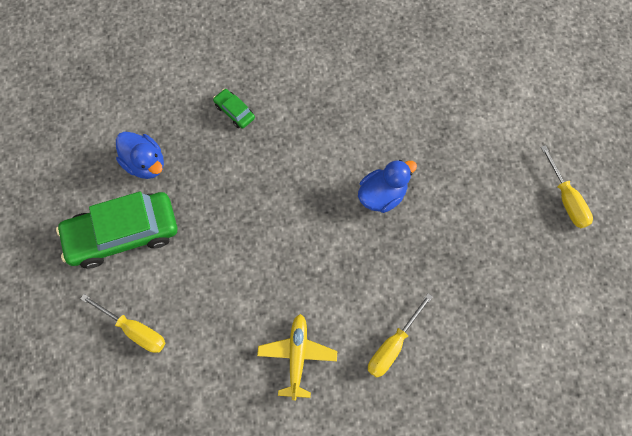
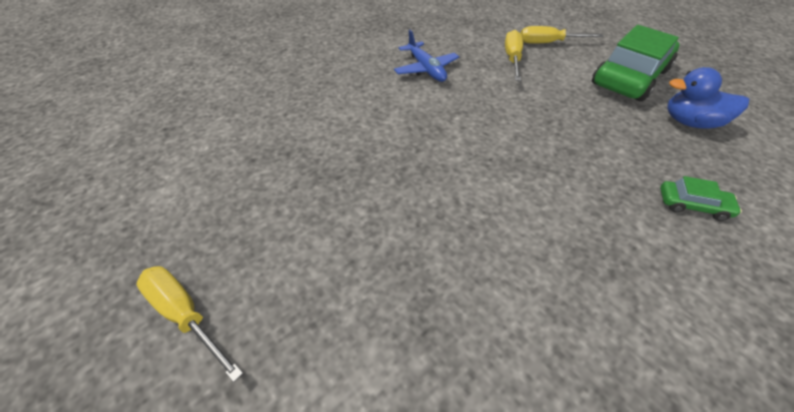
camera: 150 degrees right, 20 degrees down
yellow plane [257,314,337,400] -> blue plane [394,29,459,82]
blue duck [358,160,417,213] -> none
yellow screwdriver [368,294,433,378] -> yellow screwdriver moved to [505,30,523,81]

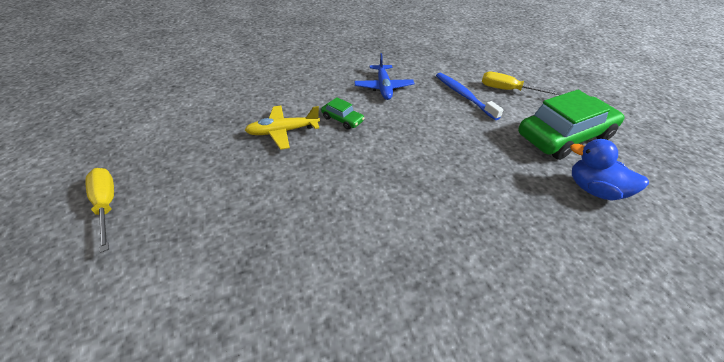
camera: 20 degrees right, 5 degrees down
yellow screwdriver [505,30,523,81] -> blue toothbrush [436,73,504,120]
green car [660,176,742,221] -> green car moved to [321,97,364,130]
none -> yellow plane [245,106,320,150]

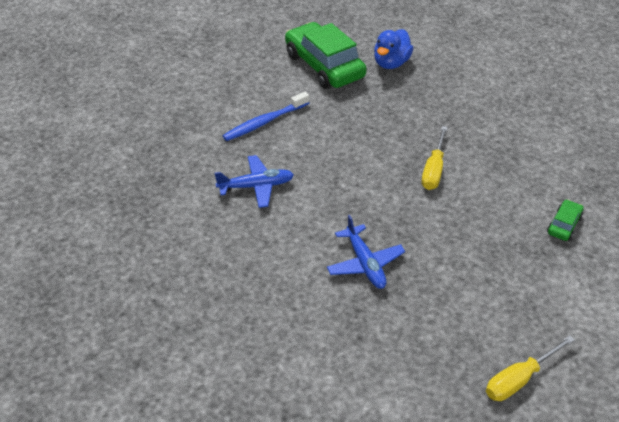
camera: 95 degrees left, 0 degrees up
yellow plane [245,106,320,150] -> blue plane [327,215,405,289]
green car [321,97,364,130] -> green car moved to [547,199,584,241]
yellow screwdriver [482,72,561,95] -> yellow screwdriver moved to [421,126,448,190]

